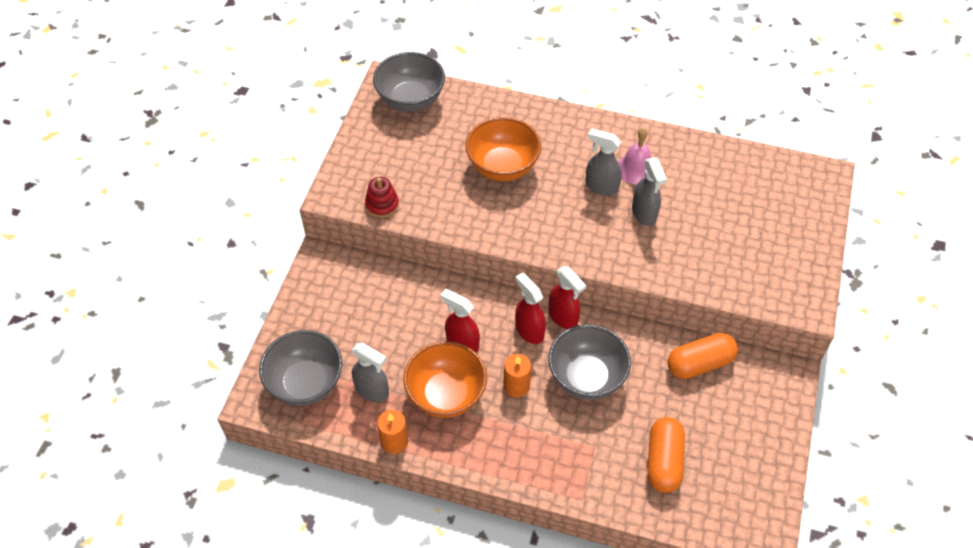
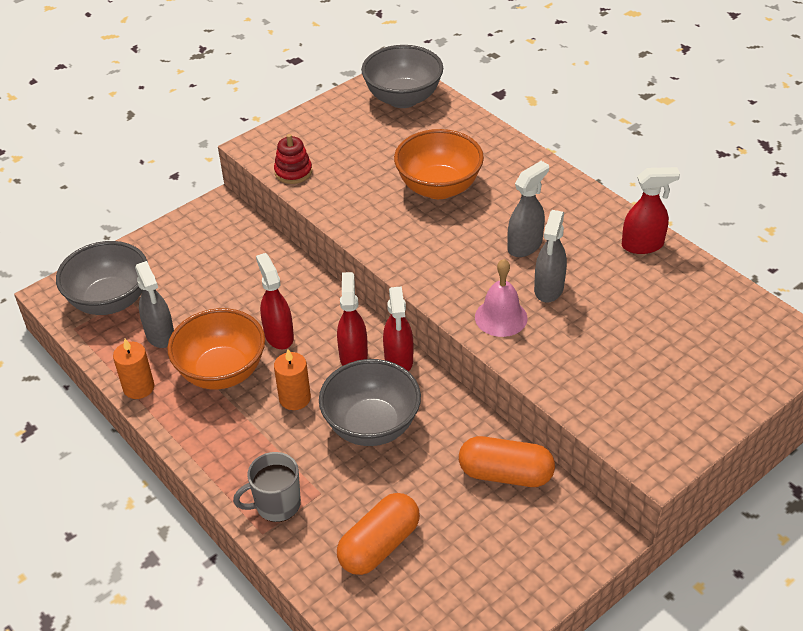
camera: 35 degrees right, 10 degrees down
grey spray bottle [585,128,622,196] -> grey spray bottle turned 75 degrees clockwise [507,161,549,257]
pink bell [618,128,651,185] -> pink bell moved to [475,259,527,337]
none -> grey mug [233,452,301,522]
none -> red spray bottle [622,167,680,254]

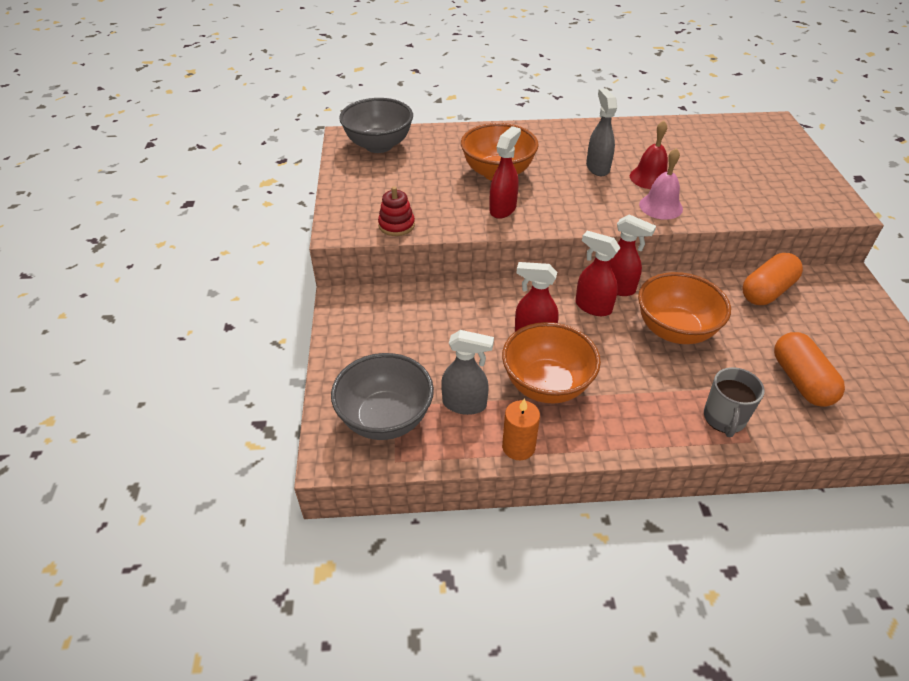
camera: 55 degrees left, 0 degrees up
orange candle [274,349,311,410] -> none
grey bowl [319,359,421,446] -> orange bowl [638,272,731,344]
grey spray bottle [534,210,567,303] -> red bell [630,121,668,189]
red spray bottle [622,167,680,254] -> red spray bottle moved to [489,126,521,219]

